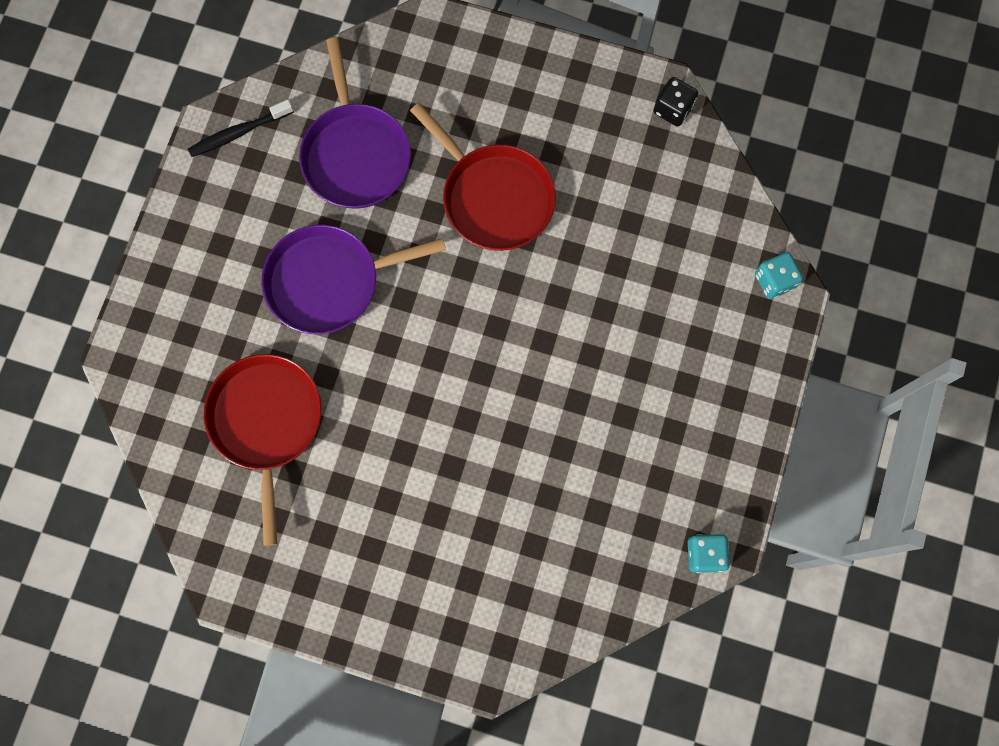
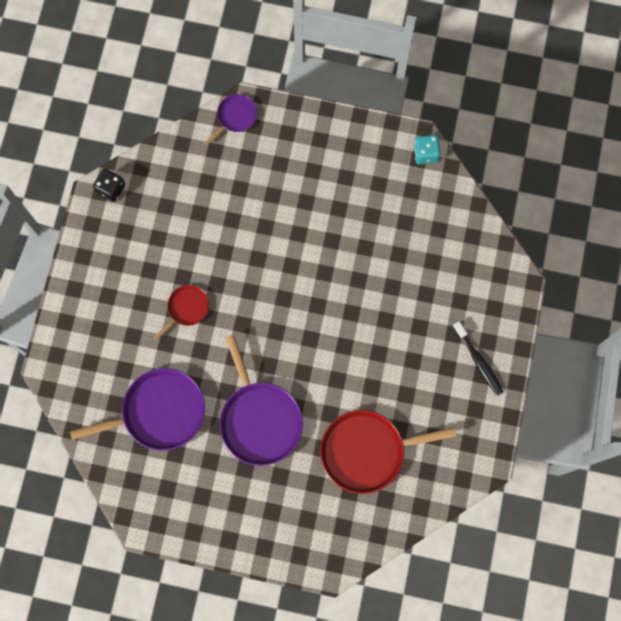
camera: 95 degrees left, 0 degrees up
black toothbrush [188,100,294,157] -> black toothbrush moved to [453,321,503,396]
red pan [410,103,556,251] -> red pan [153,285,209,340], size x0.52
turquoise dice [755,252,803,299] -> purple pan [204,94,257,145]

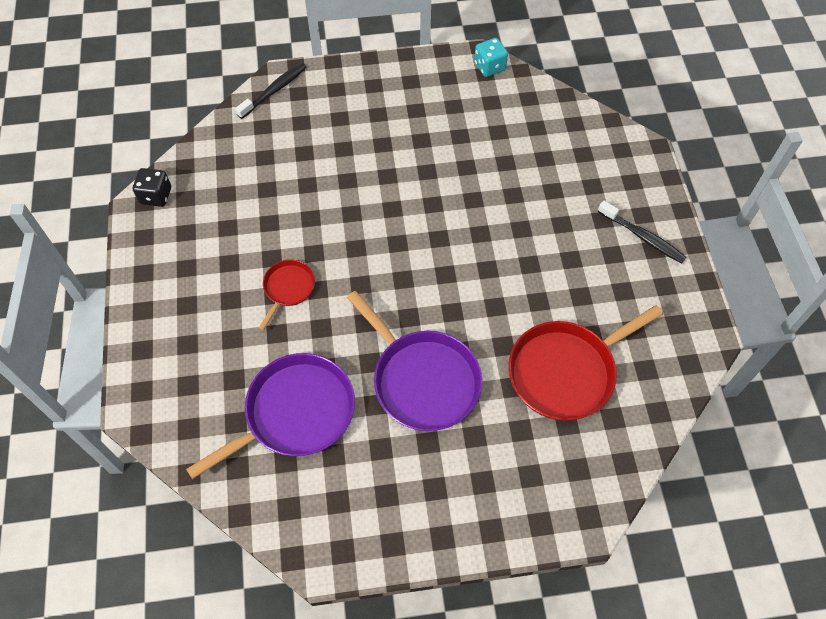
camera: 20 degrees left, 15 degrees down
purple pan [204,94,257,145] -> black toothbrush [235,63,307,119]

